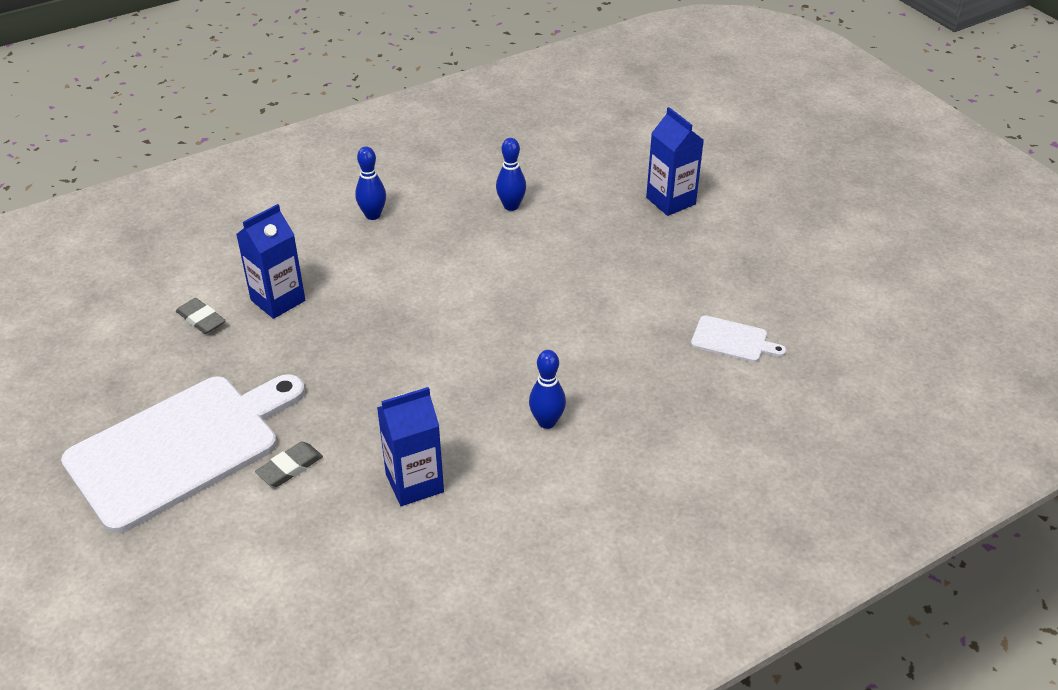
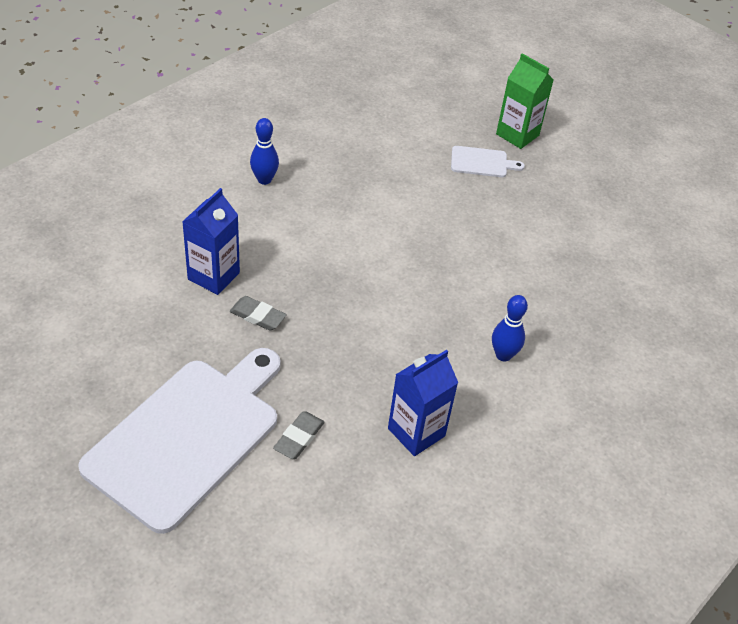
camera: 20 degrees left, 5 degrees up
grey eraser [176,298,226,334] -> grey eraser moved to [230,296,287,331]
blue bowling pin [496,138,526,211] -> none
blue carton [646,107,704,216] -> green carton [496,53,554,149]
white cutting board [691,315,786,362] -> white cutting board moved to [451,146,525,177]

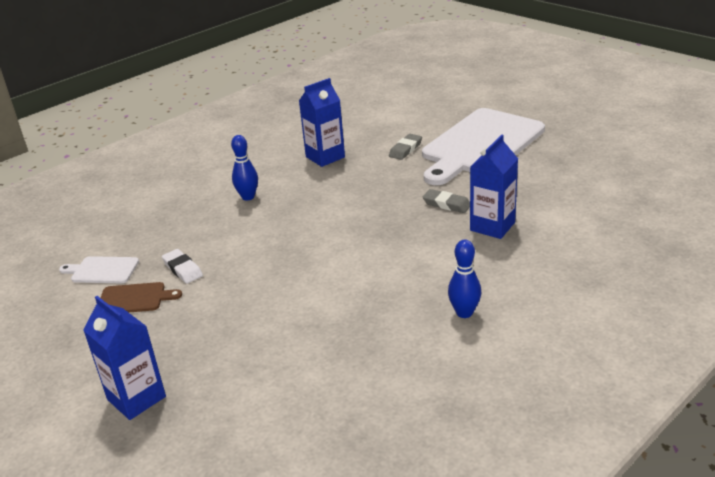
camera: 170 degrees left, 15 degrees down
white cutting board [451,146,525,177] -> white cutting board moved to [59,256,139,283]
green carton [496,53,554,149] -> blue carton [83,296,166,420]
none -> brown cutting board [101,282,182,312]
none -> white eraser [162,249,203,284]

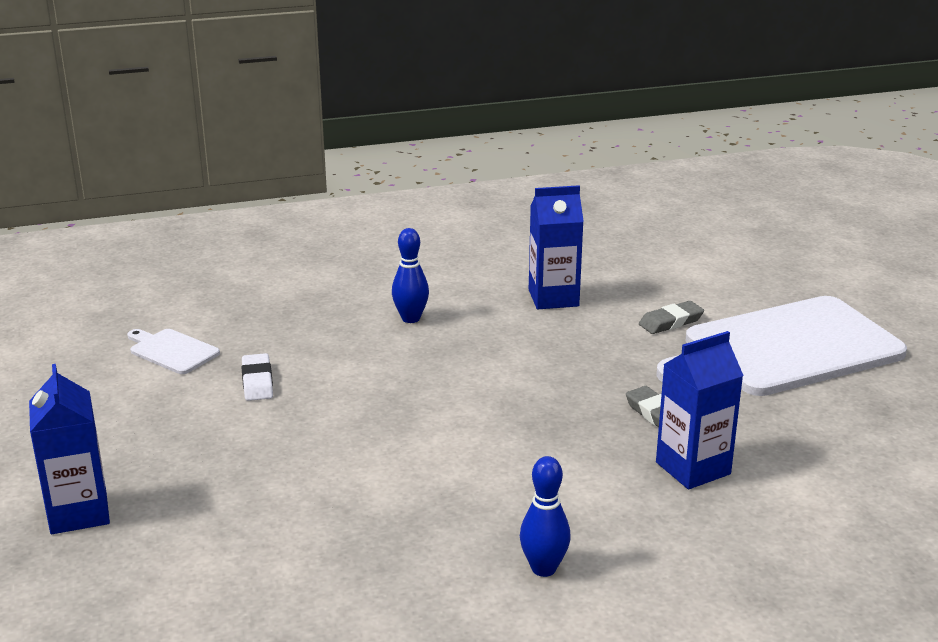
camera: 25 degrees right, 5 degrees down
brown cutting board [101,282,182,312] -> none

